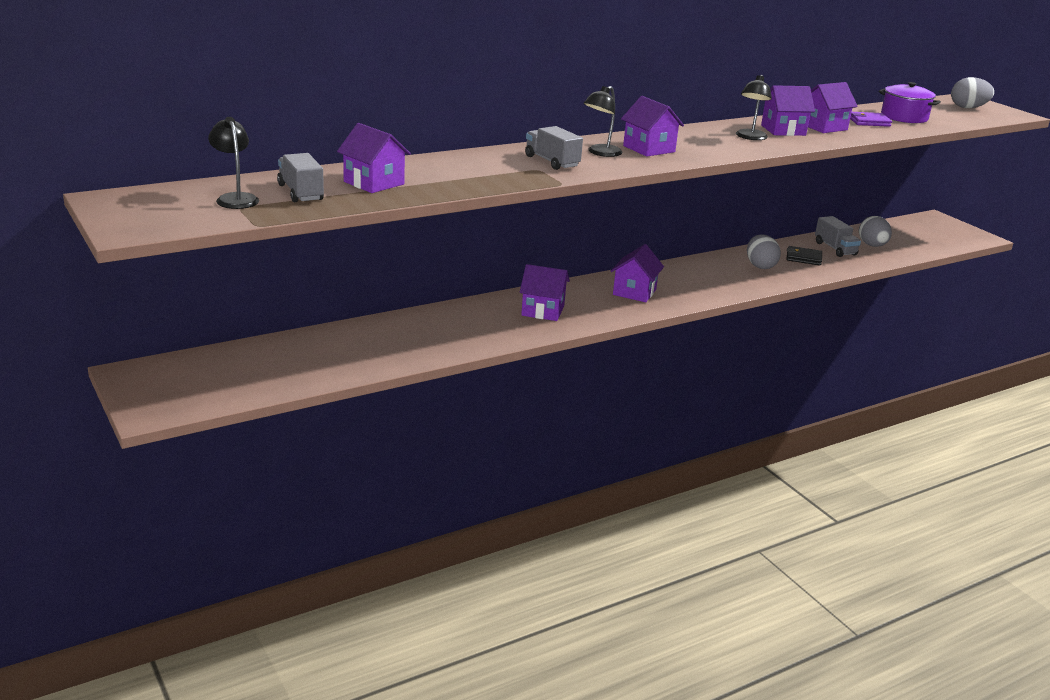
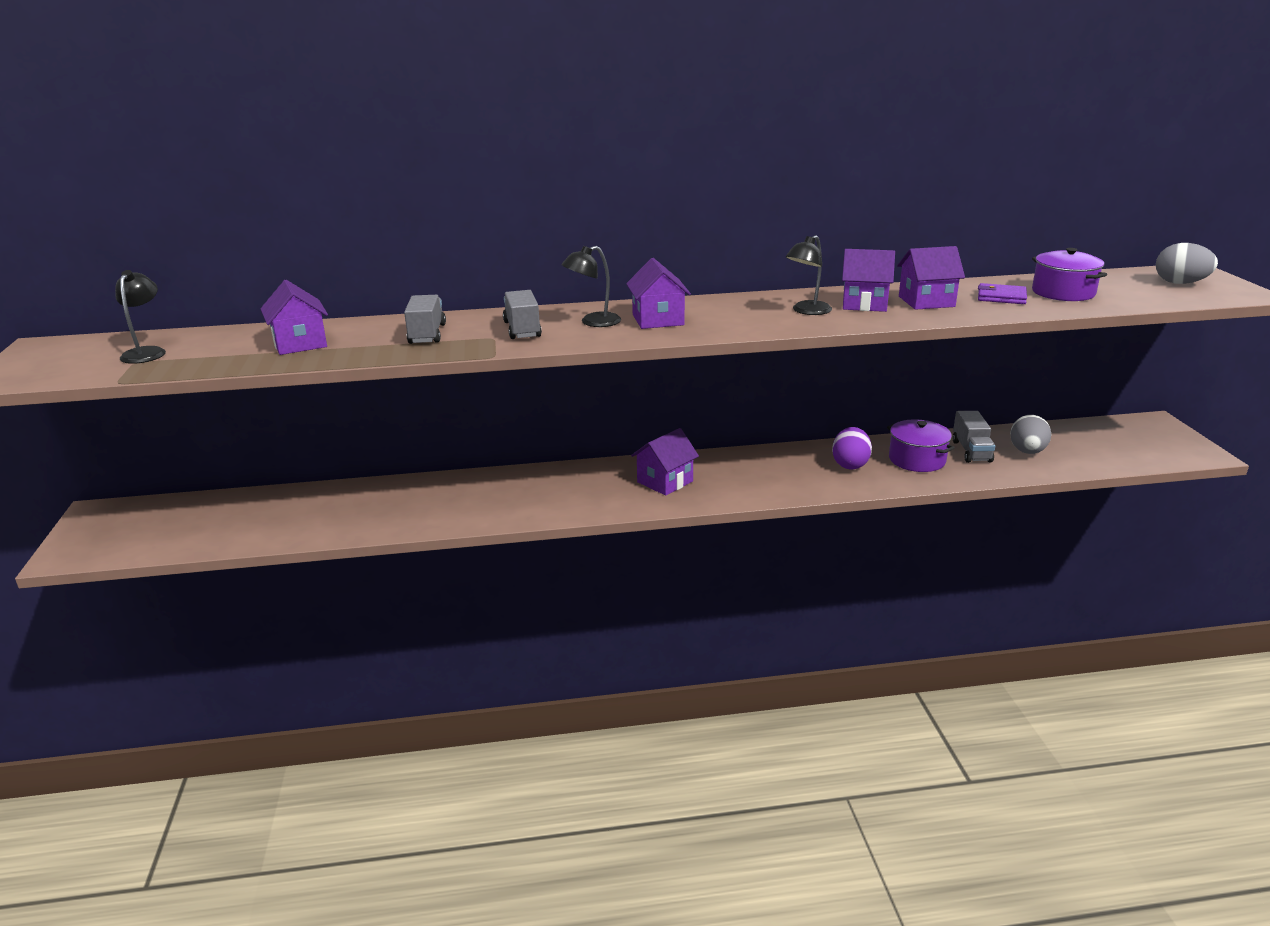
camera: 25 degrees right, 0 degrees up
grey truck [277,153,324,202] -> grey truck moved to [404,295,446,344]
purple house [520,264,570,321] -> none
grey egg [747,234,781,269] -> purple egg [832,427,872,469]
black wallet [787,246,822,266] -> purple pot [887,419,955,472]

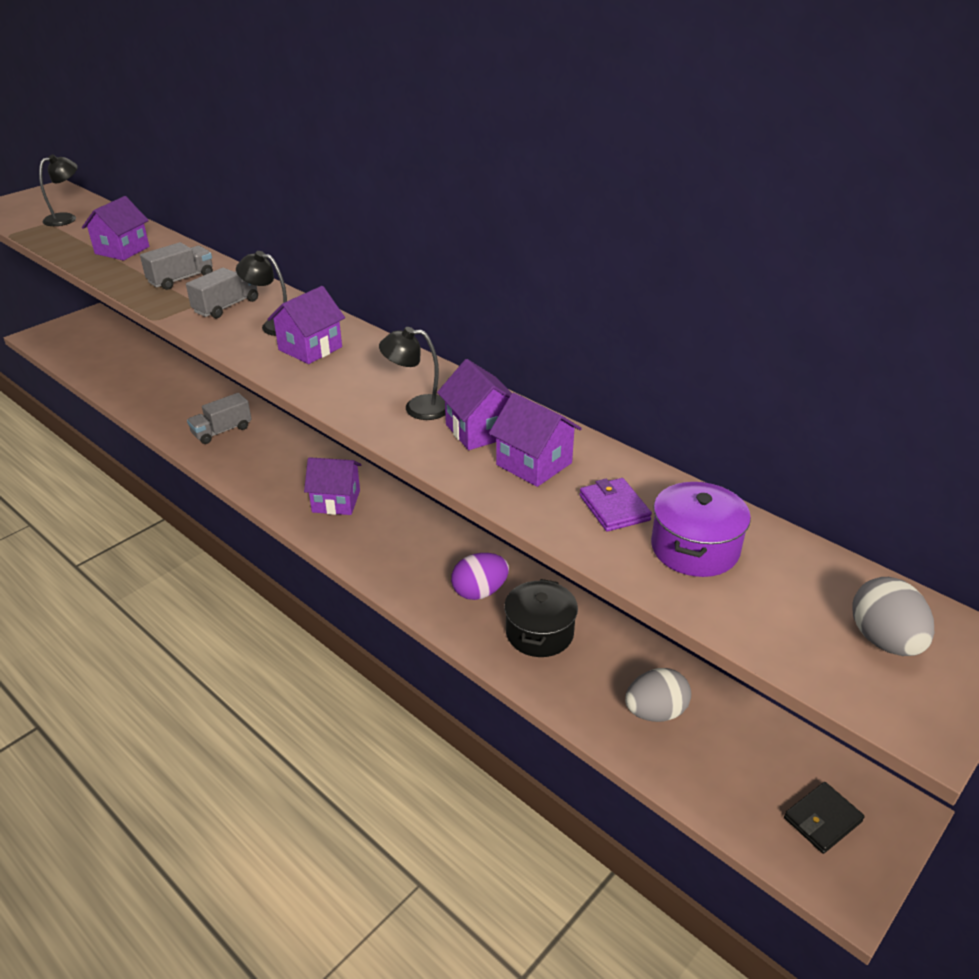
camera: 50 degrees right, 10 degrees up
purple pot [887,419,955,472] -> black pot [504,579,578,657]
grey truck [952,411,995,463] -> grey truck moved to [187,393,252,444]
none -> black wallet [784,782,865,854]

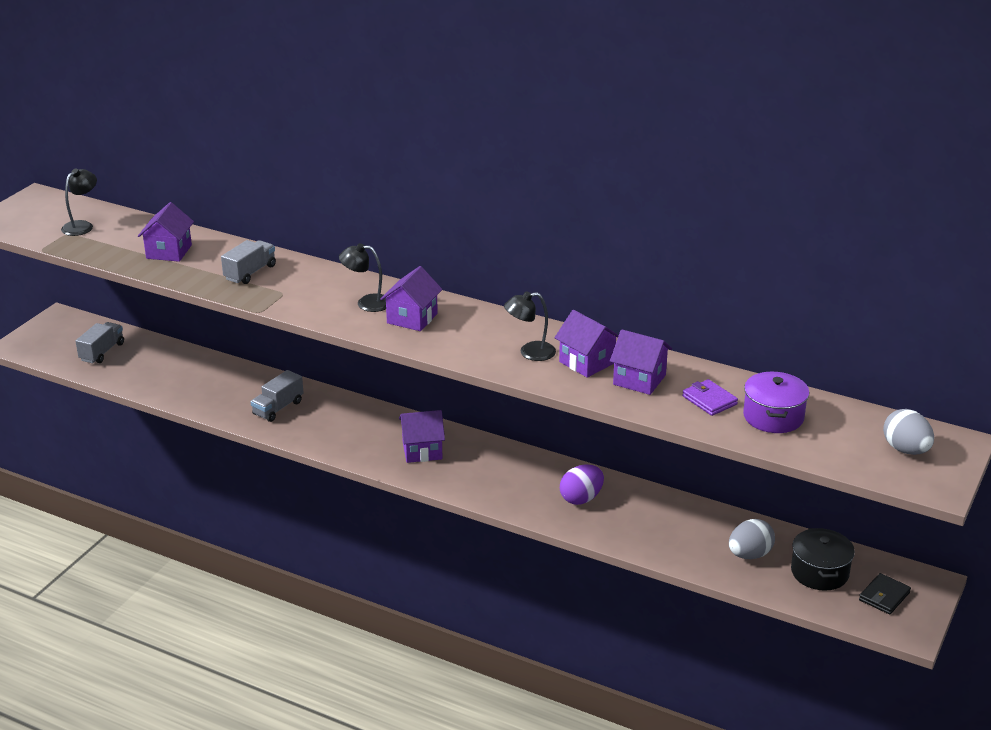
camera: 15 degrees left, 5 degrees down
grey truck [186,268,258,319] -> grey truck moved to [76,322,124,363]
black pot [504,579,578,657] -> black pot moved to [791,528,855,591]

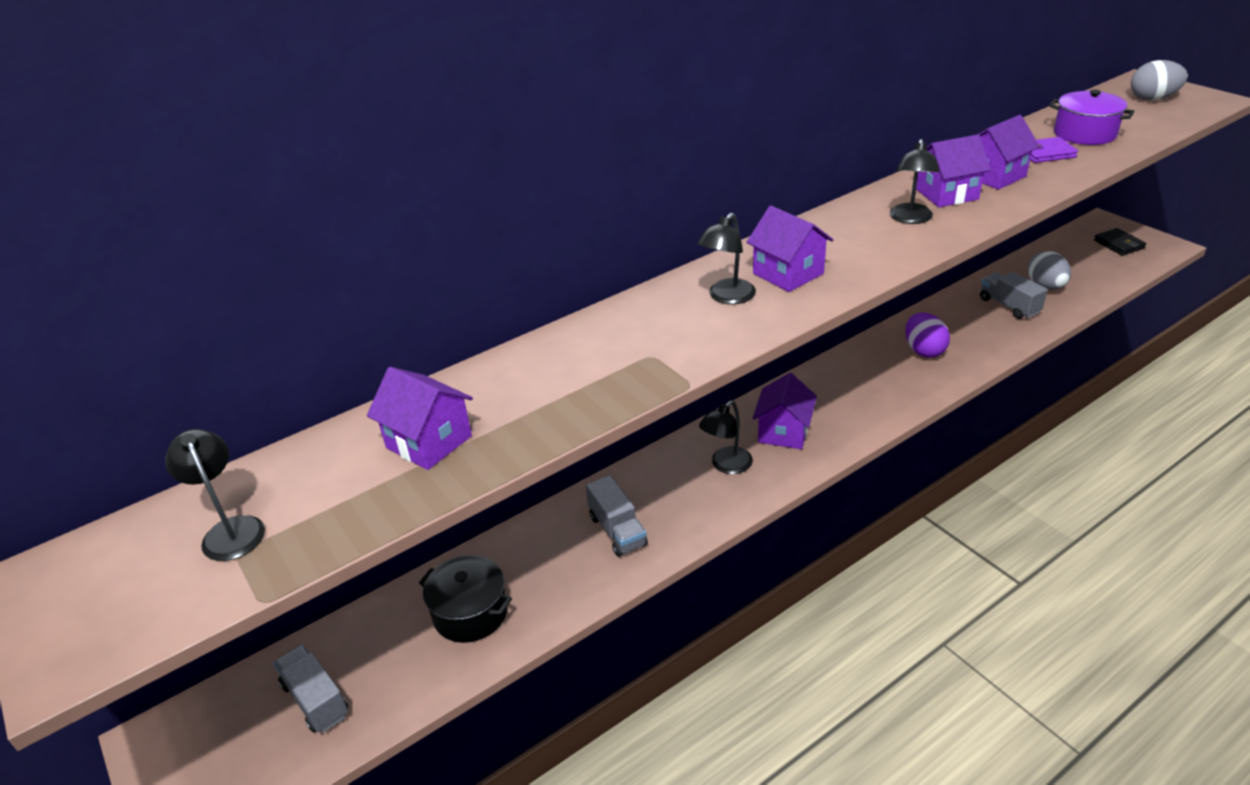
camera: 60 degrees left, 5 degrees up
grey truck [221,240,276,284] -> grey truck moved to [980,272,1048,319]
black pot [791,528,855,591] -> black pot moved to [419,555,512,643]
none -> black lamp [699,400,753,474]

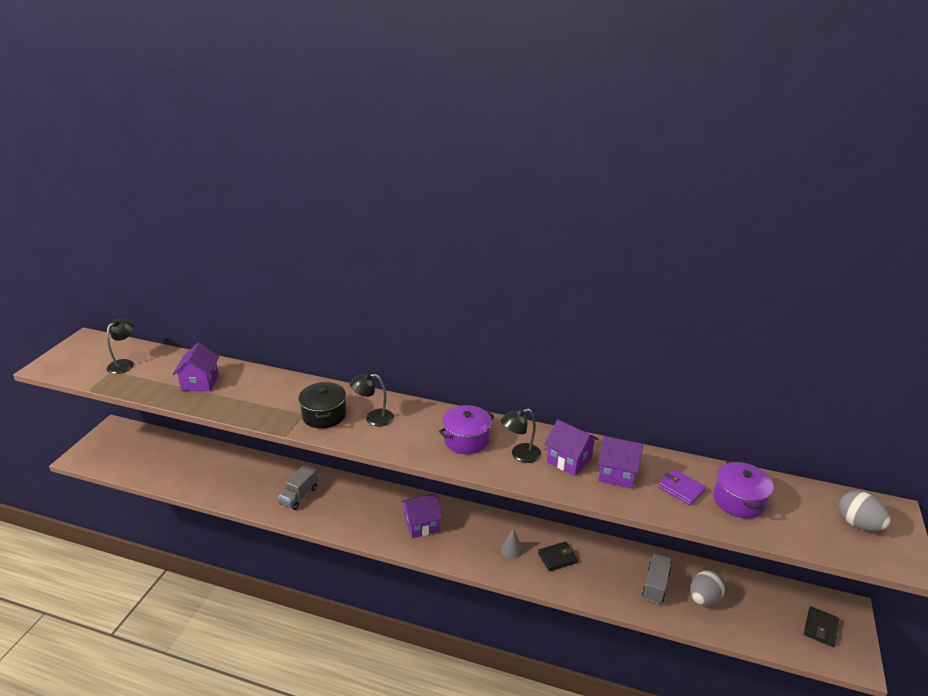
camera: 50 degrees right, 5 degrees down
grey truck [273,645,348,733] -> none
black pot [419,555,512,643] -> black pot moved to [298,382,347,429]
black lamp [699,400,753,474] -> none
purple house [747,206,833,292] -> none
purple egg [905,313,950,358] -> black wallet [538,541,578,571]
none -> purple pot [439,405,494,454]
none -> grey cone [501,528,523,559]

